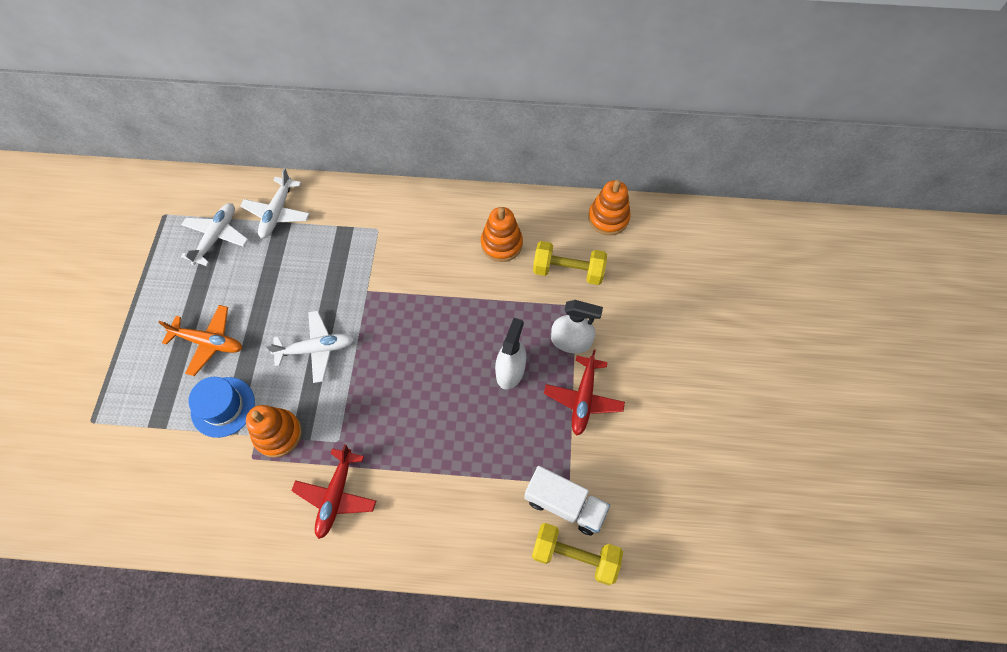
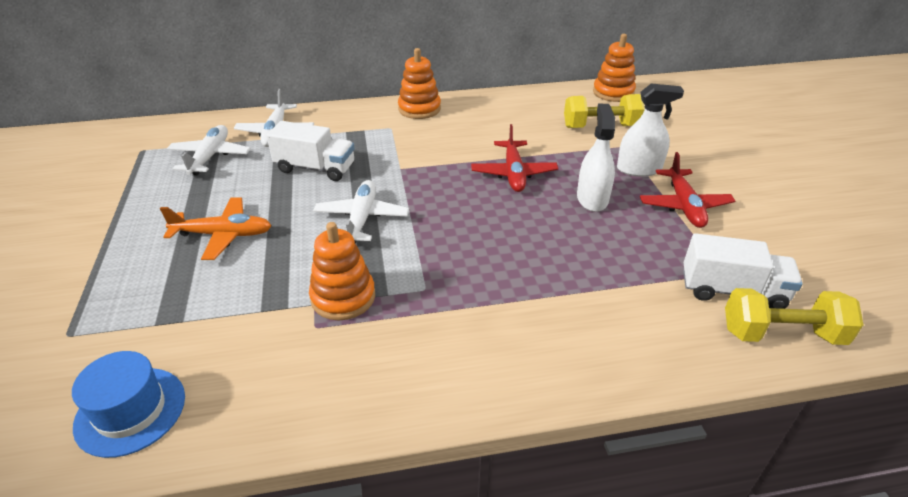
camera: 15 degrees left, 25 degrees down
blue hat [188,377,255,438] -> blue hat moved to [72,351,185,458]
white plane [265,311,354,383] -> white plane turned 60 degrees counterclockwise [313,180,409,244]
red plane [291,444,376,539] -> red plane moved to [471,124,558,192]
orange stacking toy [481,207,523,262] -> orange stacking toy moved to [398,48,441,119]
none -> white truck [267,121,355,181]

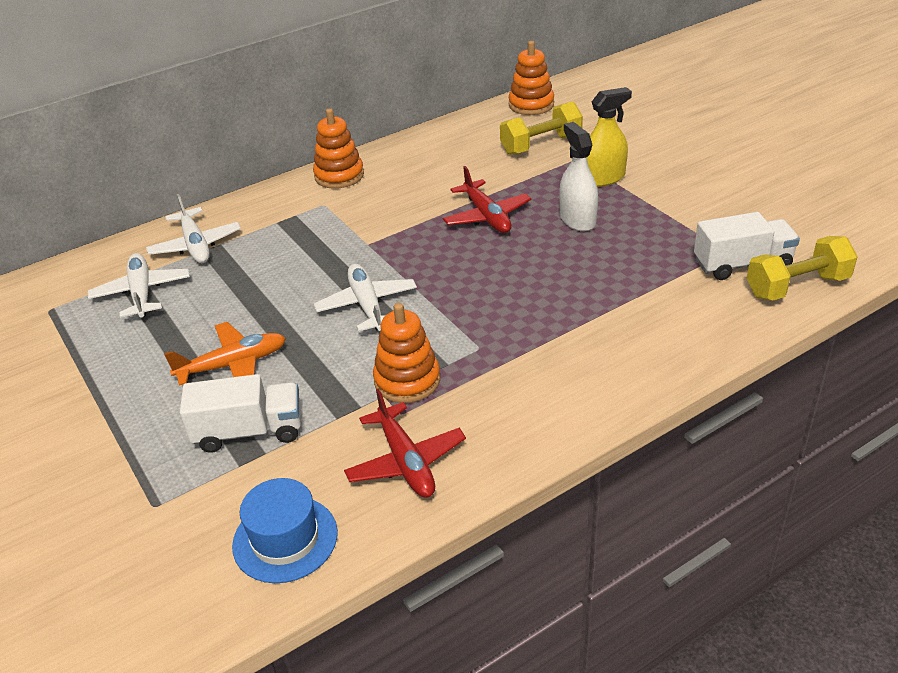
camera: 20 degrees left, 0 degrees up
white truck [267,121,355,181] -> white truck moved to [180,374,301,453]
white spray bottle [617,83,684,177] -> yellow spray bottle [587,87,632,187]
red plane [640,152,735,228] -> red plane moved to [344,388,466,498]

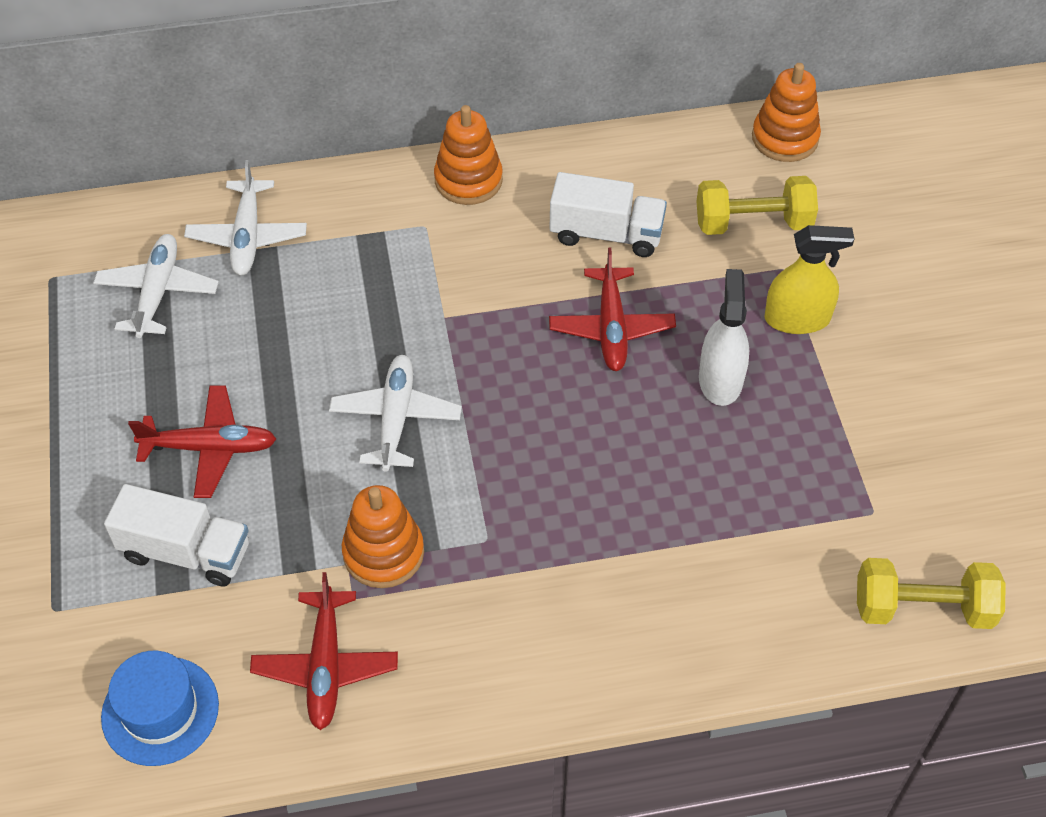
camera: 20 degrees right, 15 degrees up
orange plane [164,322,286,386] -> red plane [128,386,276,498]
white truck [694,212,800,280] -> white truck moved to [549,172,667,257]

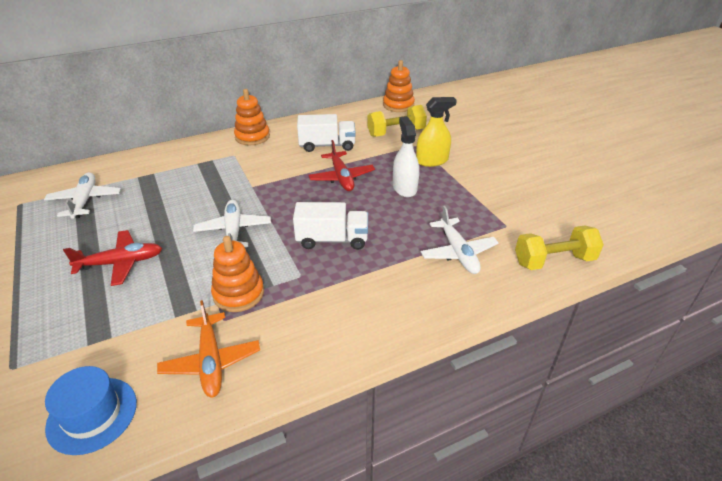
camera: 15 degrees left, 15 degrees down
white truck [104,484,249,587] -> white truck moved to [293,202,368,250]
white plane [184,160,307,275] -> white plane moved to [421,206,498,274]
red plane [250,572,398,730] -> orange plane [157,300,260,398]

